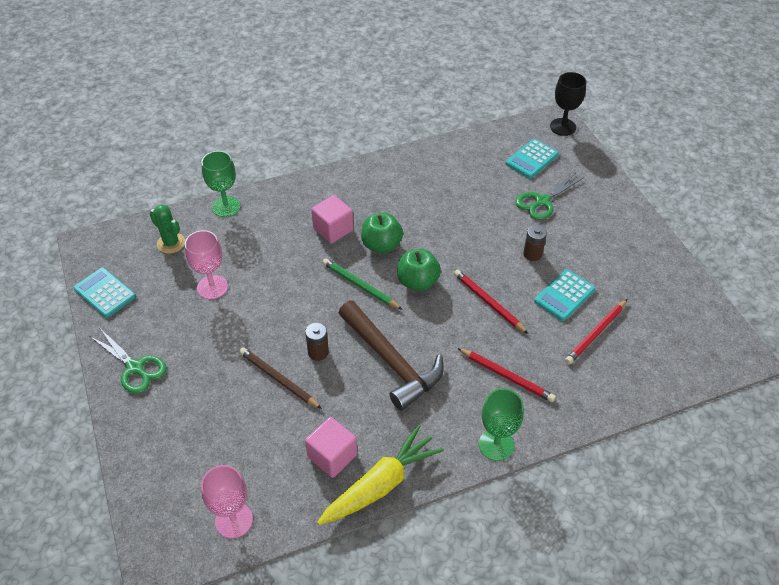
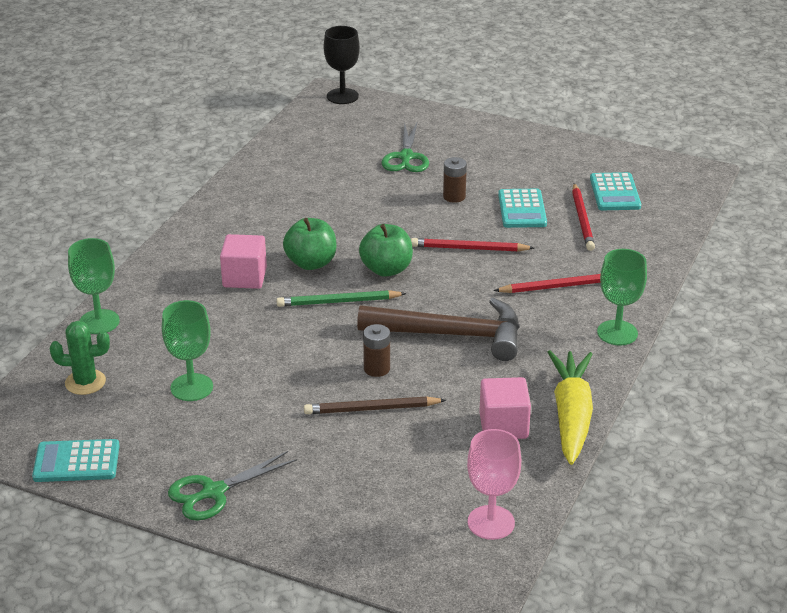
camera: 45 degrees left, 15 degrees down
green scissors [90,329,167,394] -> green scissors turned 150 degrees clockwise [168,451,297,521]
pink goblet [185,230,228,299] -> green goblet [162,300,213,401]
turquoise calculator [506,139,559,179] -> turquoise calculator moved to [590,172,641,210]

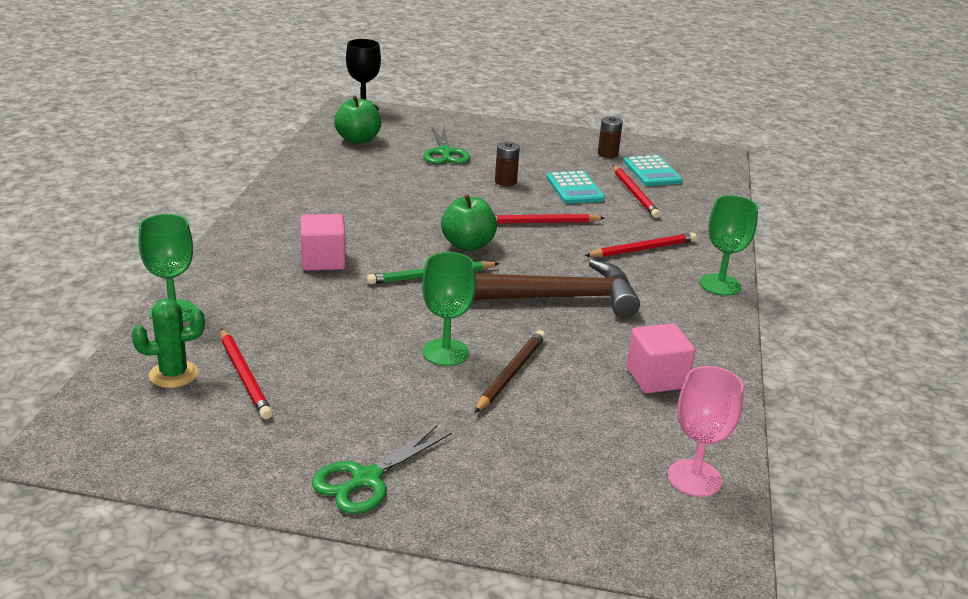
camera: 15 degrees left, 5 degrees down
turquoise calculator [32,439,120,482] -> none
green goblet [162,300,213,401] -> green goblet moved to [422,252,476,366]
green apple [283,218,336,270] -> green apple moved to [334,96,381,144]
brown pencil [304,396,446,414] -> brown pencil turned 135 degrees clockwise [474,330,546,413]
brown battery [363,324,390,377] -> brown battery moved to [598,116,623,158]
yellow carrot [548,350,593,465] -> none
none -> red pencil [220,328,273,419]

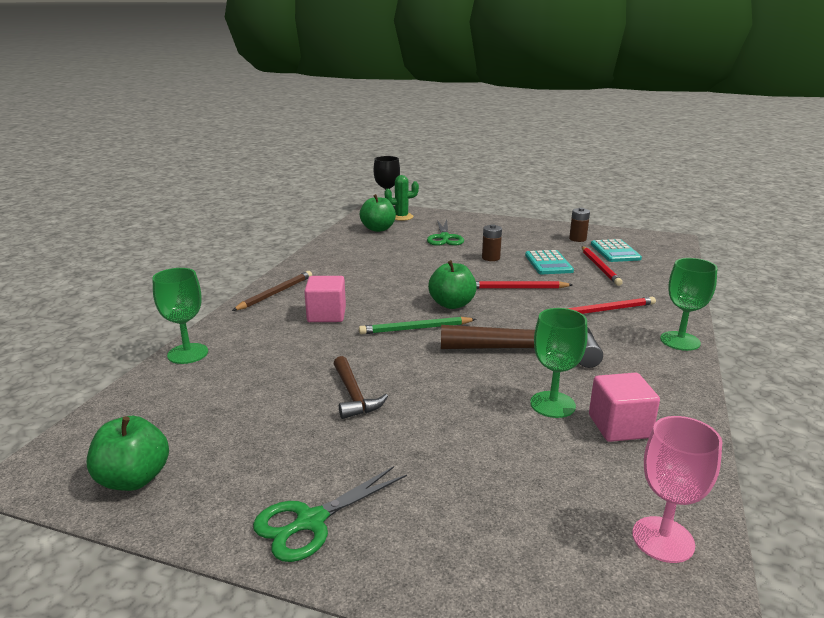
camera: 10 degrees right, 5 degrees down
green cactus [132,298,205,388] -> green cactus moved to [385,175,419,221]
red pencil [220,328,273,419] -> none
green goblet [422,252,476,366] -> green goblet moved to [530,308,588,418]
brown pencil [474,330,546,413] -> brown pencil moved to [232,271,312,311]
none -> green apple [87,416,169,491]
none -> brown hammer [334,356,388,419]

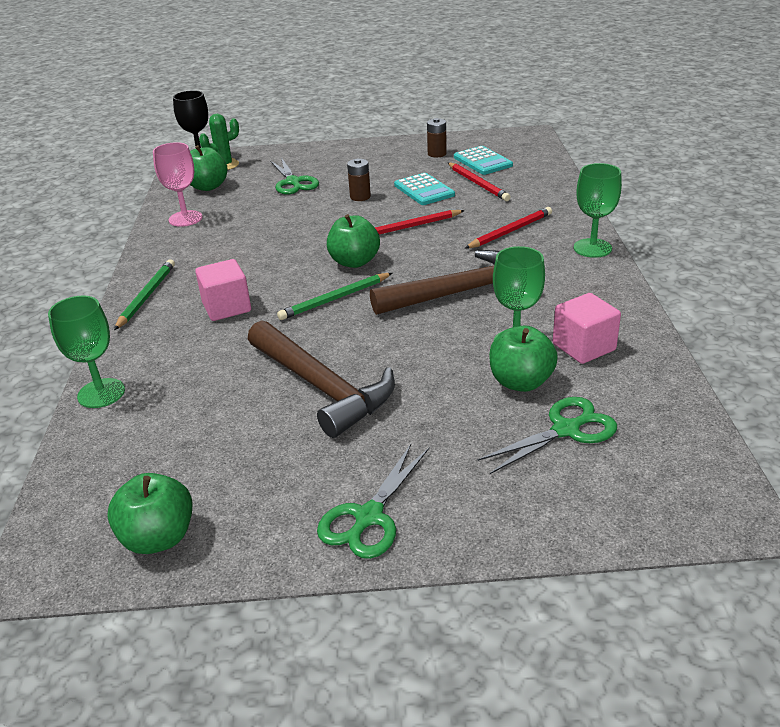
camera: 20 degrees left, 10 degrees up
brown pencil [232,271,312,311] -> green pencil [114,259,175,330]
brown hammer [334,356,388,419] -> brown hammer [248,320,395,438], size x1.81
pink goblet [632,416,722,563] -> pink goblet moved to [153,142,203,227]
none -> green scissors [477,397,617,474]
none -> green apple [489,326,558,392]

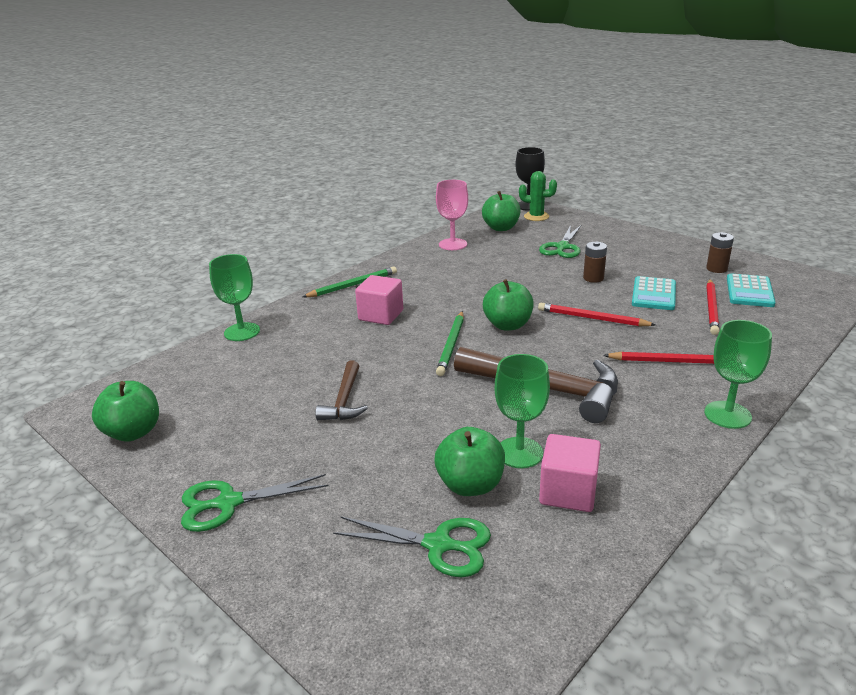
camera: 45 degrees right, 5 degrees down
brown hammer [248,320,395,438] -> brown hammer [315,360,368,420], size x0.55
green pencil [277,273,392,320] -> green pencil turned 90 degrees counterclockwise [436,311,464,376]

